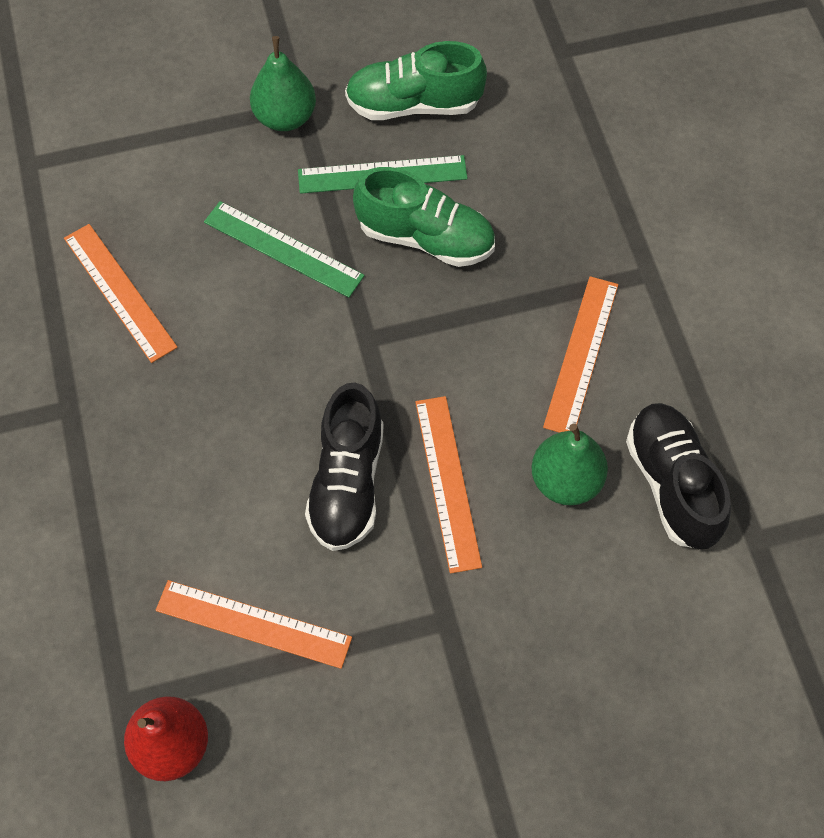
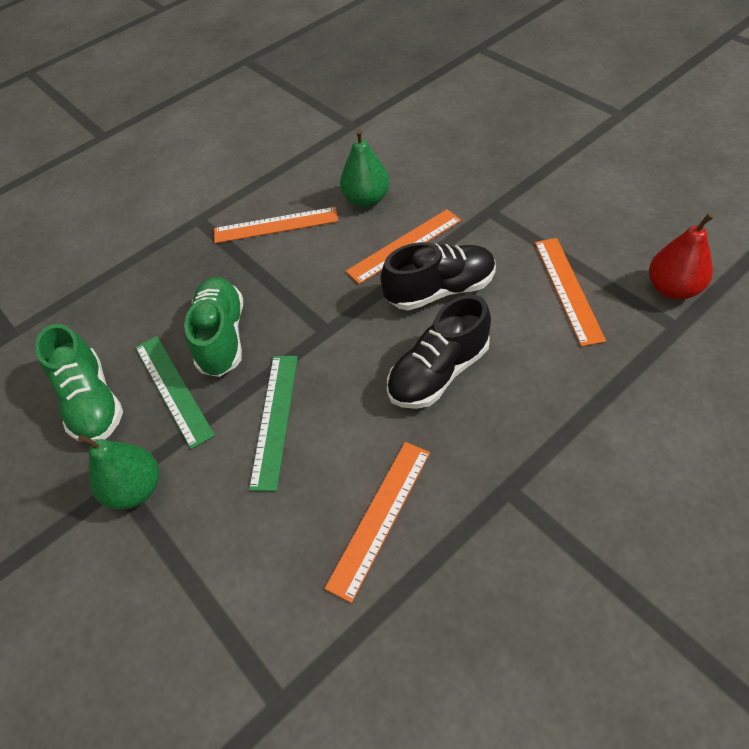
camera: 110 degrees left, 10 degrees down
black shoe [626,403,731,549] -> black shoe moved to [387,295,491,409]

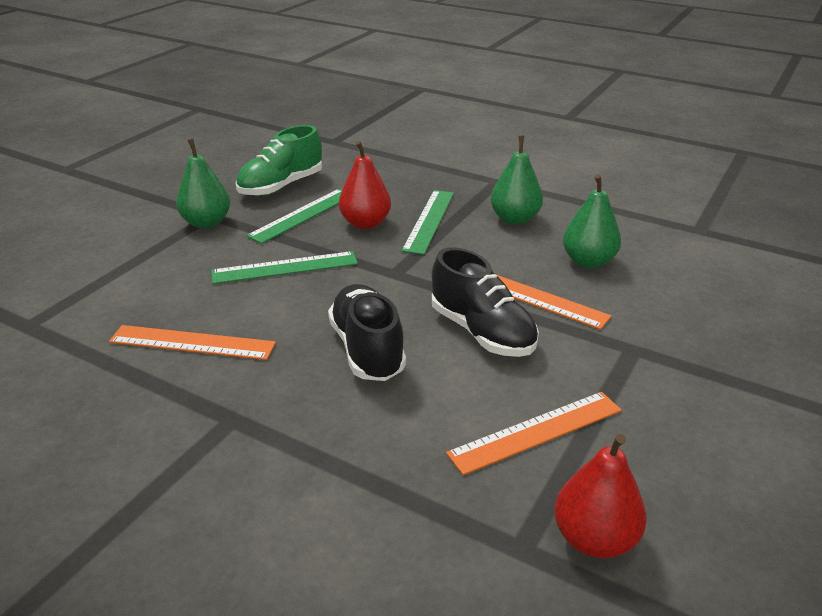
camera: 65 degrees right, 20 degrees down
green shoe [184,277,243,377] -> red pear [339,141,391,229]
orange ruler [214,207,338,243] -> green pear [491,136,543,225]
black shoe [387,295,491,409] -> black shoe turned 45 degrees clockwise [328,284,406,381]
none -> green ruler [401,190,454,255]

